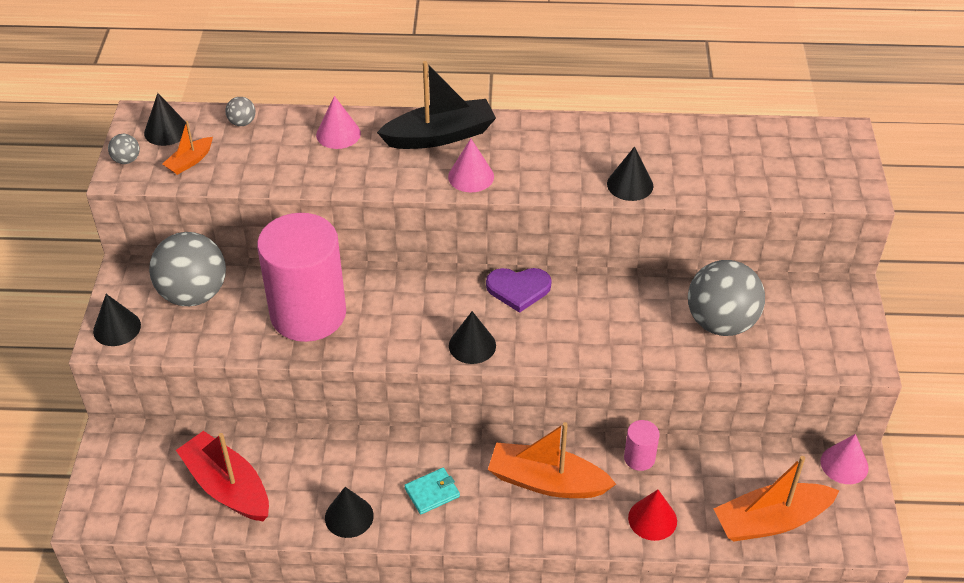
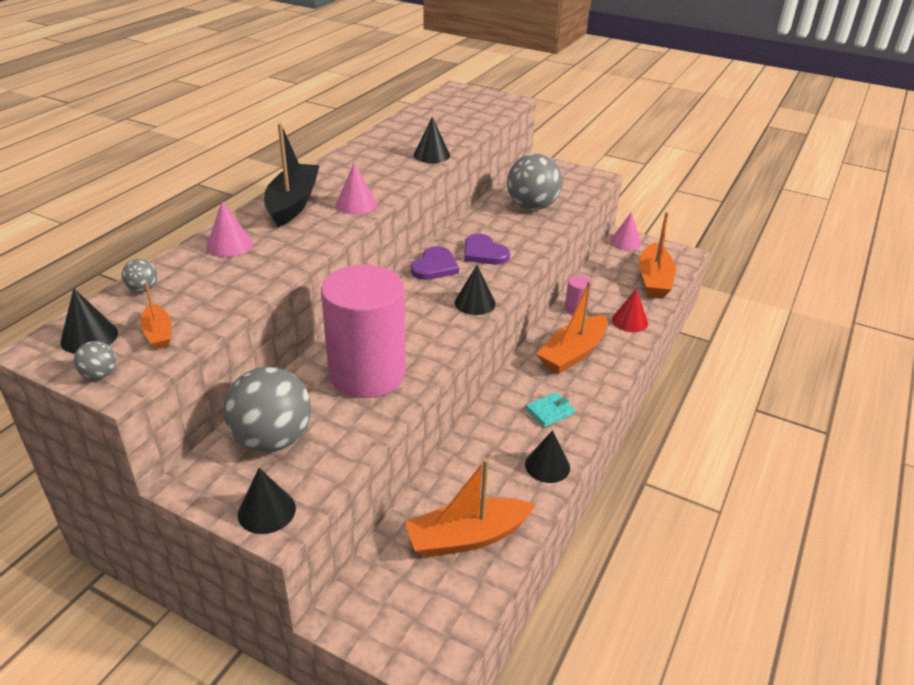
camera: 65 degrees left, 10 degrees down
red boat [176,431,269,521] -> orange boat [405,458,535,558]
turquoise wallet [404,468,460,514] -> turquoise wallet turned 60 degrees clockwise [526,392,575,427]
none -> purple heart [464,234,510,265]

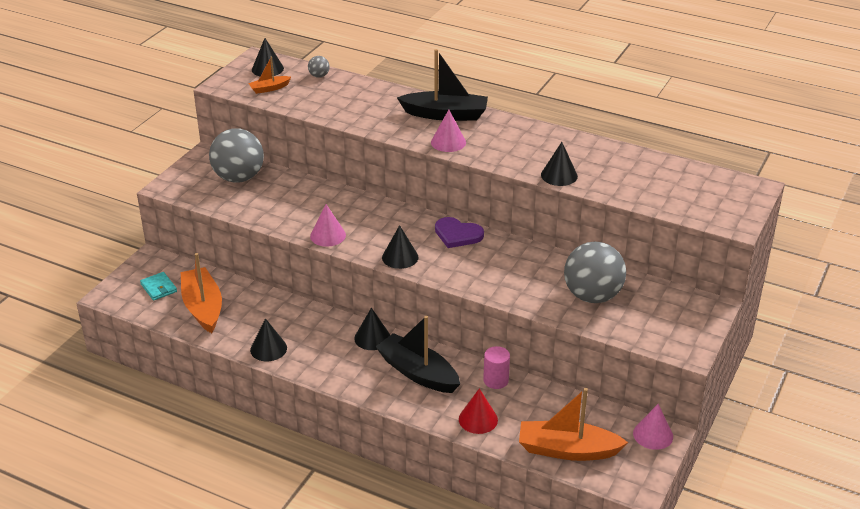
camera: 90 degrees right, 0 degrees up
grey ball [74,341,116,380] -> none
pink cone [206,201,253,257] -> pink cone moved to [310,204,346,247]
black cone [238,468,296,534] -> black cone moved to [354,308,390,350]
pink cylinder [321,265,406,398] -> none
purple heart [464,234,510,265] -> none
turquoise wallet [526,392,575,427] -> turquoise wallet moved to [140,272,177,301]
orange boat [536,281,608,374] -> black boat [375,316,460,393]

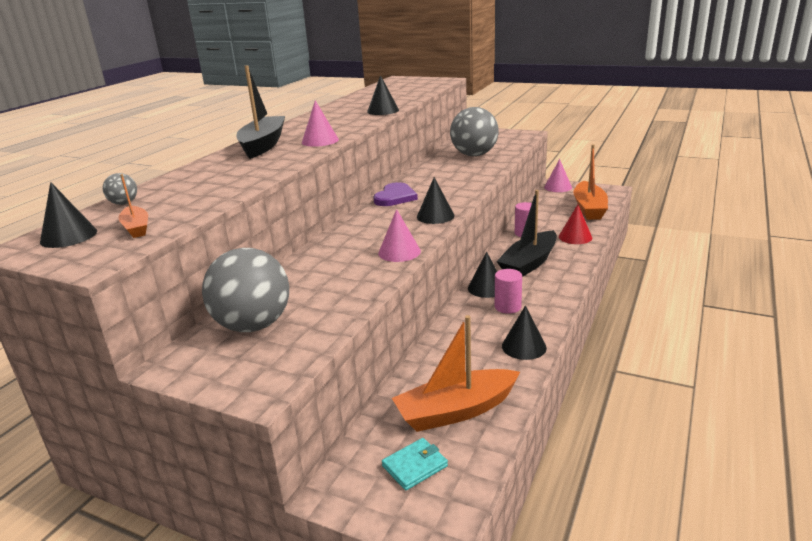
camera: 90 degrees left, 10 degrees down
none -> pink cylinder [495,269,522,314]

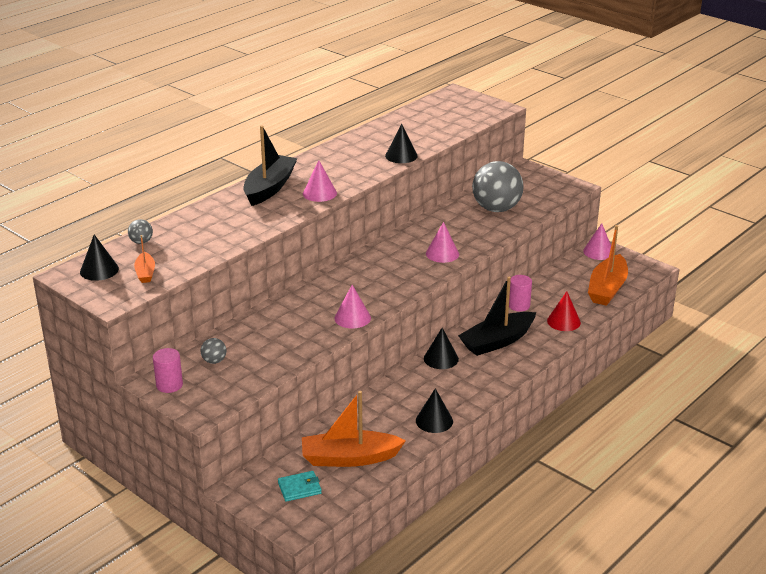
camera: 15 degrees right, 5 degrees up
grey ball [202,248,289,332] -> grey ball [201,338,226,364], size x0.42
purple heart [373,182,418,206] -> none
black cone [417,177,455,224] -> none
pink cylinder [495,269,522,314] -> pink cylinder moved to [153,348,183,393]
none -> pink cone [426,222,459,263]

